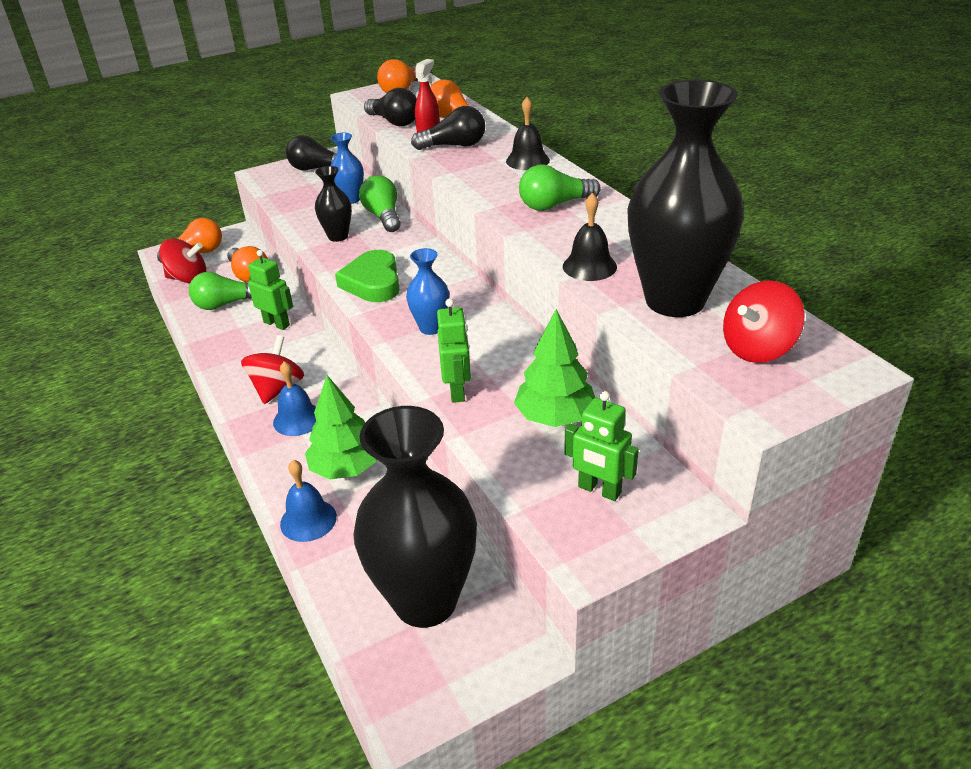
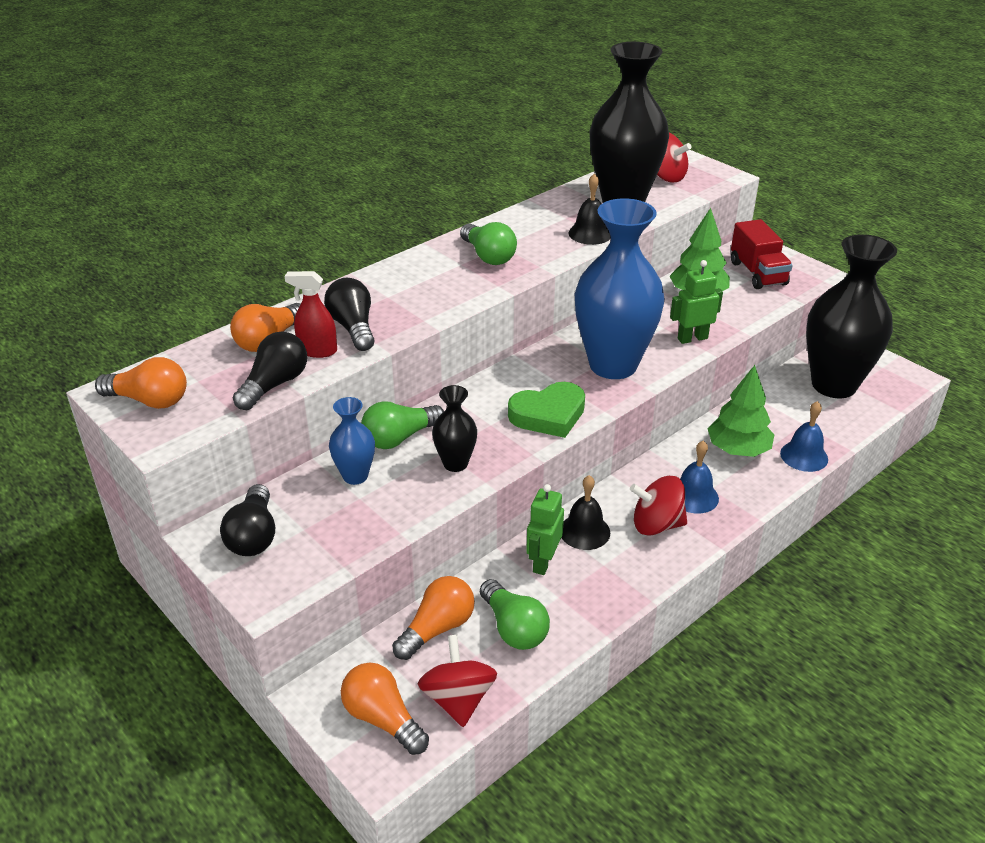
camera: 105 degrees left, 0 degrees up
blue vase [406,248,449,335] -> blue vase [575,198,665,379], size x2.18
black bell [506,97,550,170] -> black bell moved to [561,475,610,550]
green robot [564,391,639,501] -> red truck [731,219,793,289]

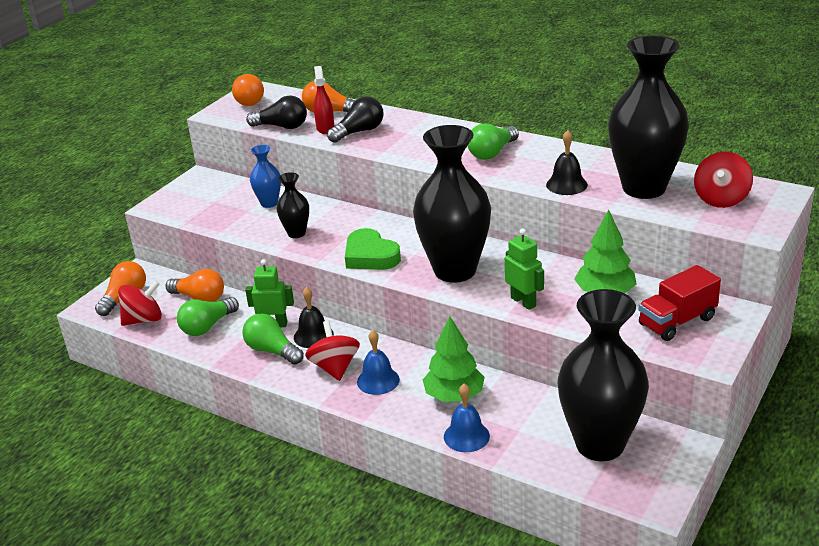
camera: 75 degrees right, 5 degrees down
black light bulb [220,484,275,556] -> none
green light bulb [361,401,444,449] -> green light bulb moved to [242,313,304,365]
blue vase [575,198,665,379] -> black vase [413,125,491,283]

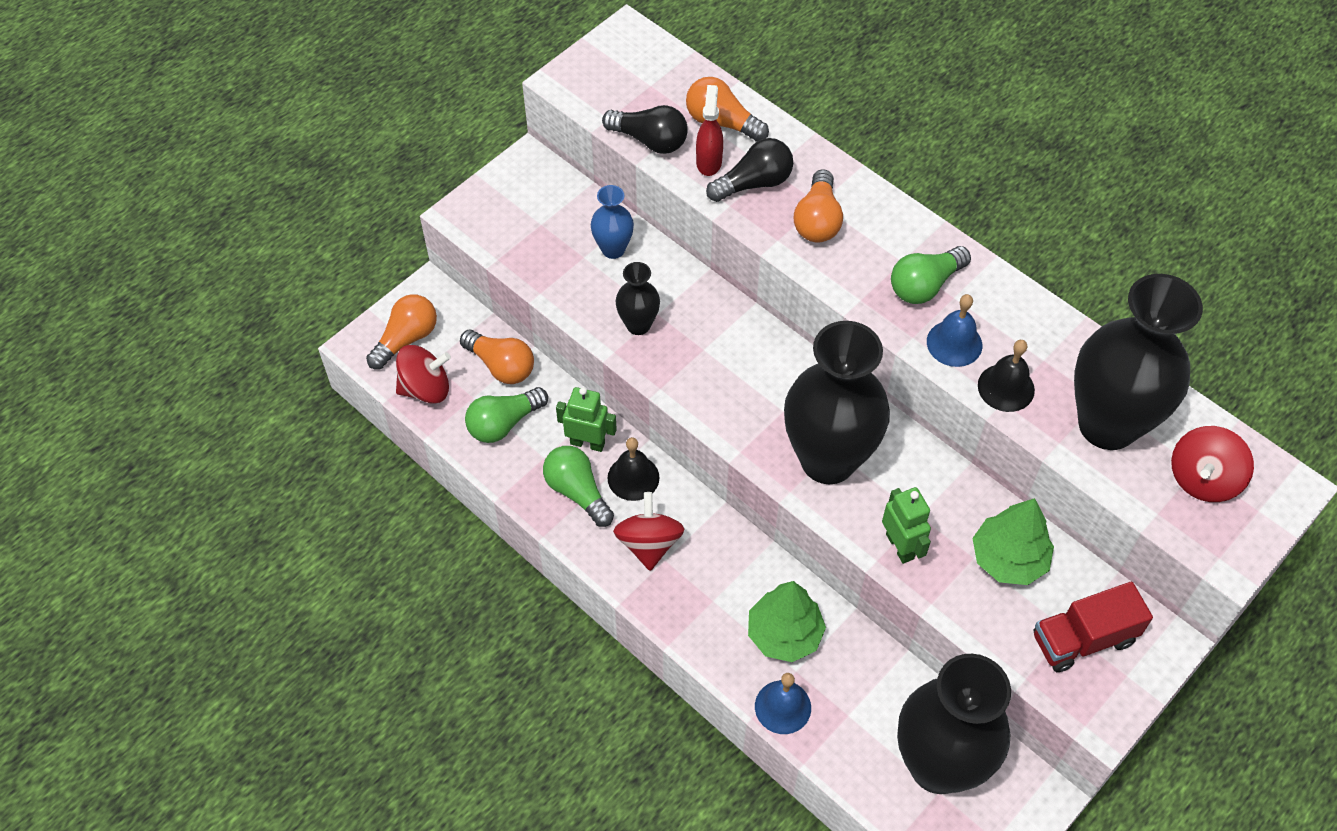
camera: 10 degrees right, 25 degrees up
orange light bulb [232,74,264,106] -> orange light bulb moved to [794,169,843,242]
green heart [345,228,401,270] -> none
blue bell [357,330,400,395] -> blue bell moved to [927,294,982,367]

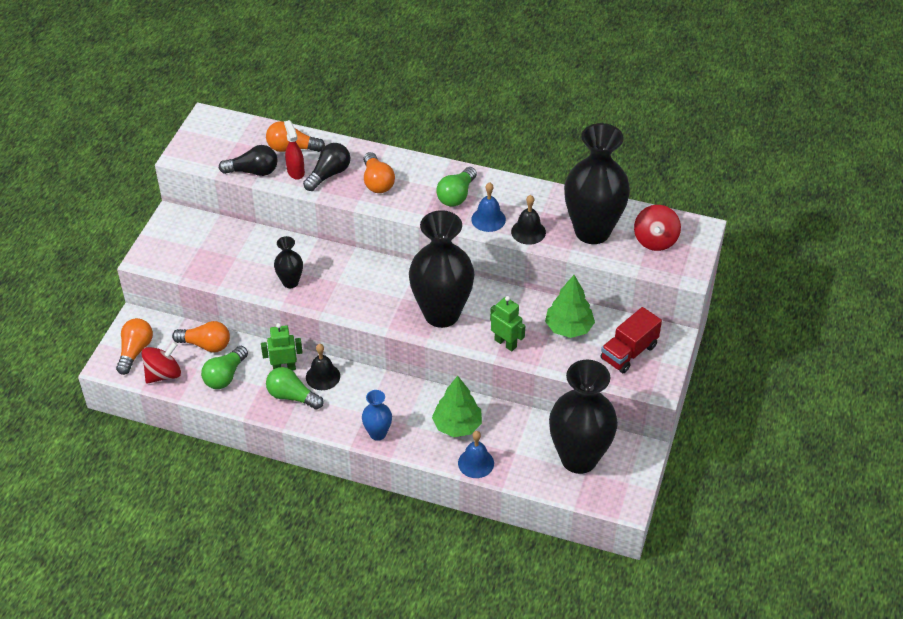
camera: 25 degrees left, 10 degrees down
blue vase [591,185,634,259] -> blue vase moved to [362,390,392,441]
red spinning top [613,492,684,571] -> none

